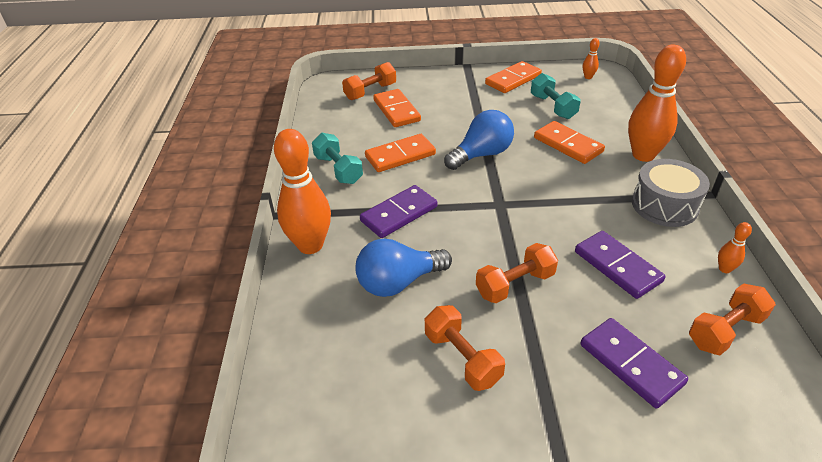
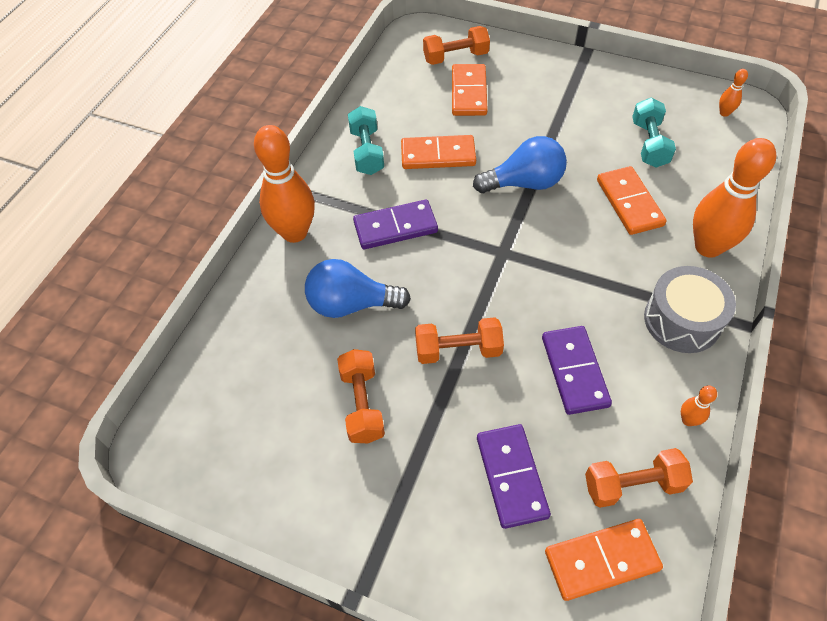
camera: 25 degrees right, 15 degrees up
orange domino [485,61,542,93] -> orange domino moved to [545,519,663,601]

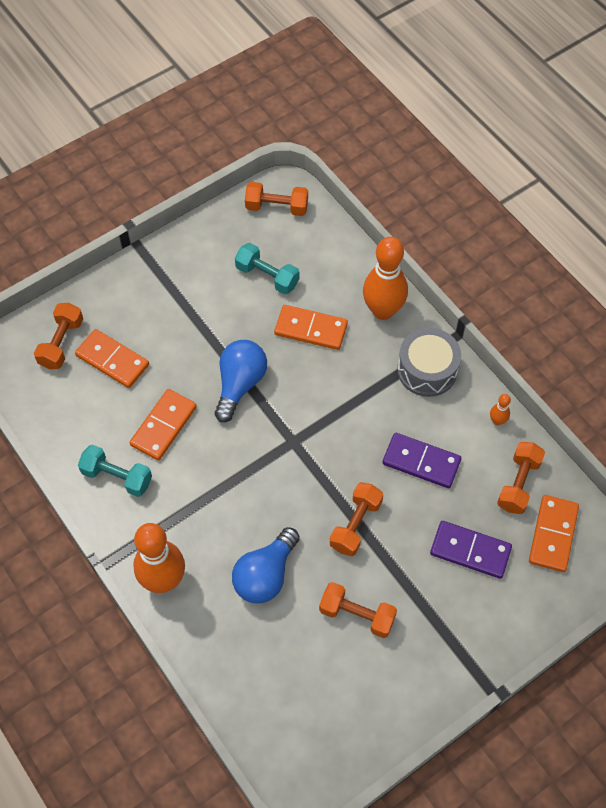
camera: 60 degrees left, 5 degrees up
purple domino [353,200,438,249] -> none
orange bowling pin [719,69,748,117] -> orange dumbbell [245,182,308,216]

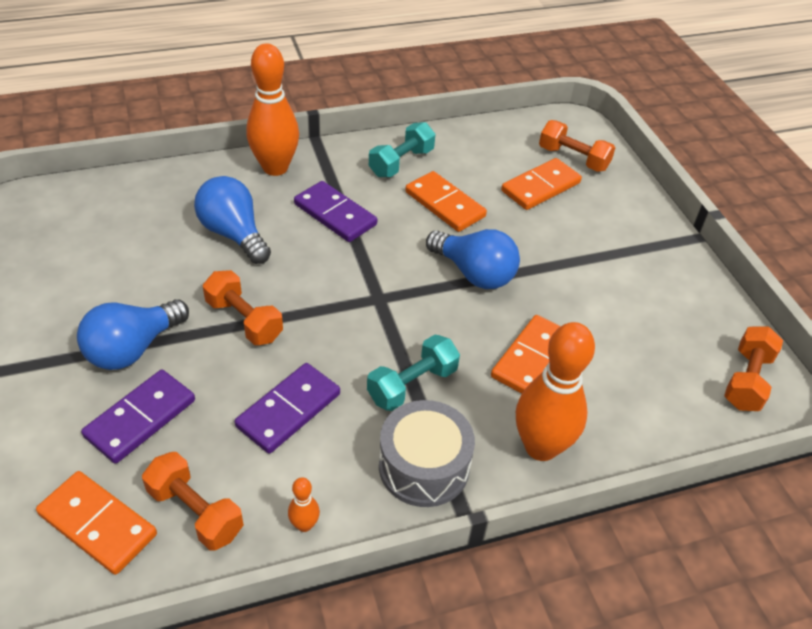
camera: 105 degrees right, 15 degrees down
turquoise dumbbell [235,243,299,294] -> turquoise dumbbell moved to [367,335,460,411]
orange dumbbell [319,582,397,638] -> none
none -> blue light bulb [77,299,189,370]
none -> purple domino [294,181,377,242]

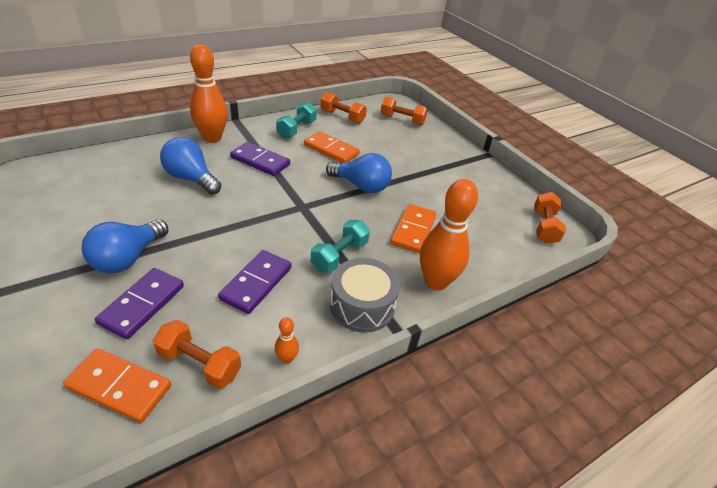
camera: 15 degrees left, 5 degrees down
orange dumbbell [203,270,283,345] -> orange dumbbell moved to [321,92,367,124]
orange domino [501,158,582,210] -> none

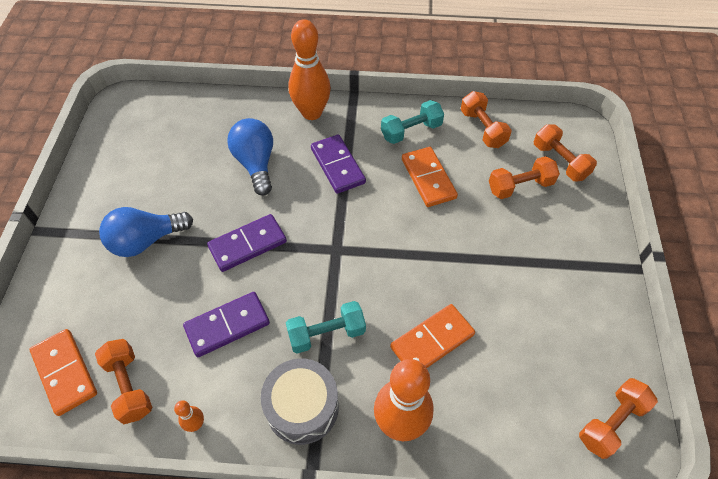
camera: 40 degrees right, 15 degrees up
purple domino [95,268,184,339] -> purple domino moved to [207,214,287,272]
blue light bulb [326,153,392,193] -> none
none -> orange dumbbell [489,156,560,199]

